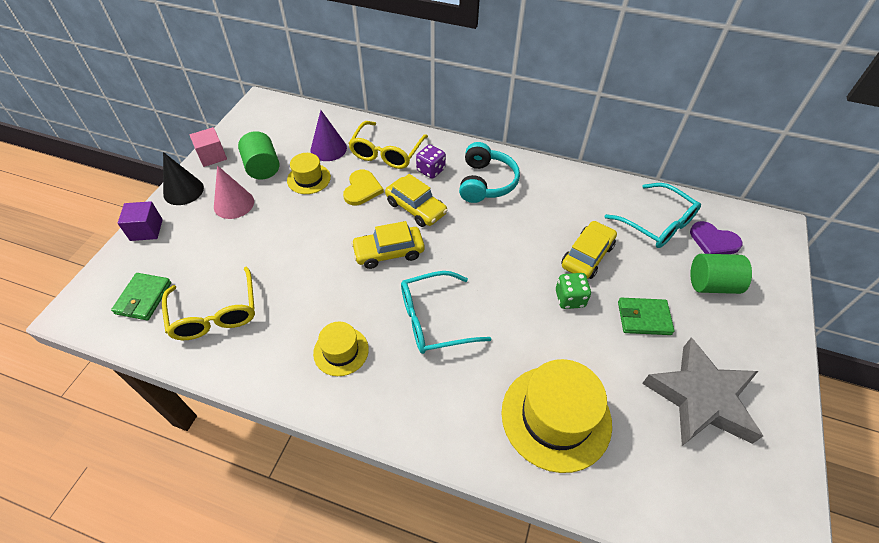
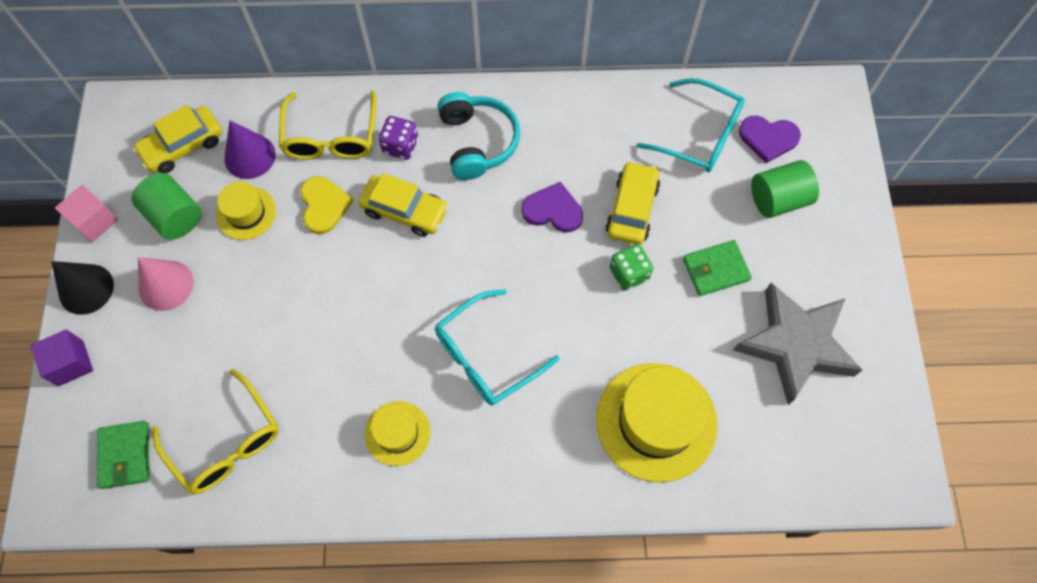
camera: 20 degrees left, 15 degrees up
yellow car [351,221,424,269] -> yellow car moved to [133,105,222,173]
none -> purple heart [521,182,583,232]

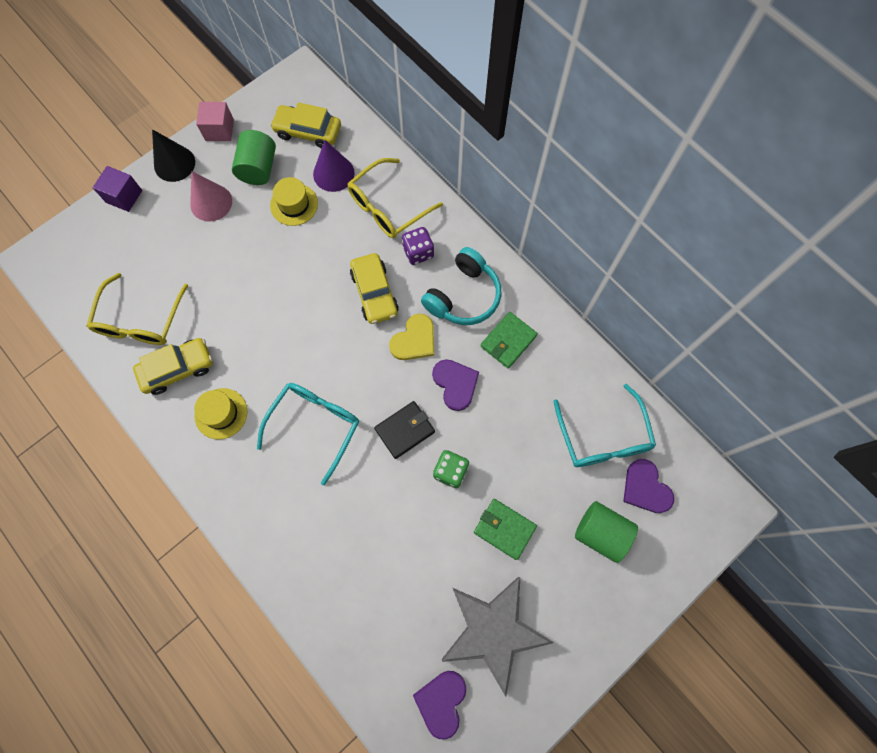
camera: 50 degrees right, 5 degrees up
green wallet [97,421,149,489] -> green wallet moved to [480,312,538,368]
yellow heart [300,176,354,234] -> yellow heart moved to [389,314,434,360]
turquoise glasses [435,289,560,405] -> turquoise glasses turned 105 degrees clockwise [257,383,359,485]
yellow hat [596,363,718,482] -> none
yellow car [606,161,660,245] -> yellow car moved to [133,338,213,395]
none -> black wallet [374,401,435,459]
none -> purple heart [413,671,466,740]

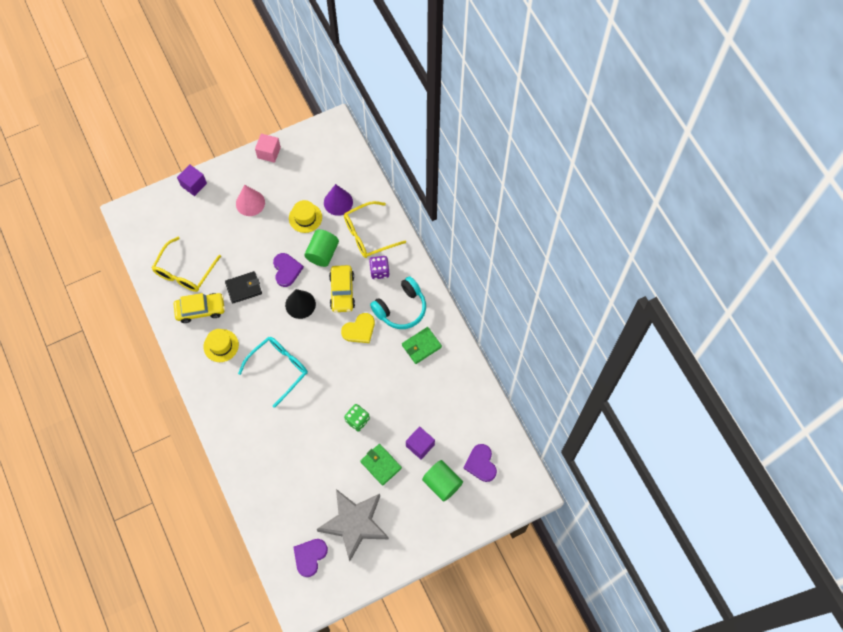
camera: 15 degrees right, 5 degrees down
black cone [152,129,195,182] -> black cone moved to [285,289,316,319]
green cylinder [232,130,276,185] -> green cylinder moved to [304,230,339,267]
yellow car [270,102,341,148] -> none
black wallet [374,401,435,459] -> black wallet moved to [225,271,262,304]
purple heart [432,359,479,411] -> purple heart moved to [273,253,304,287]
turquoise glasses [553,384,656,467] -> none
none -> purple cube [406,426,435,460]

